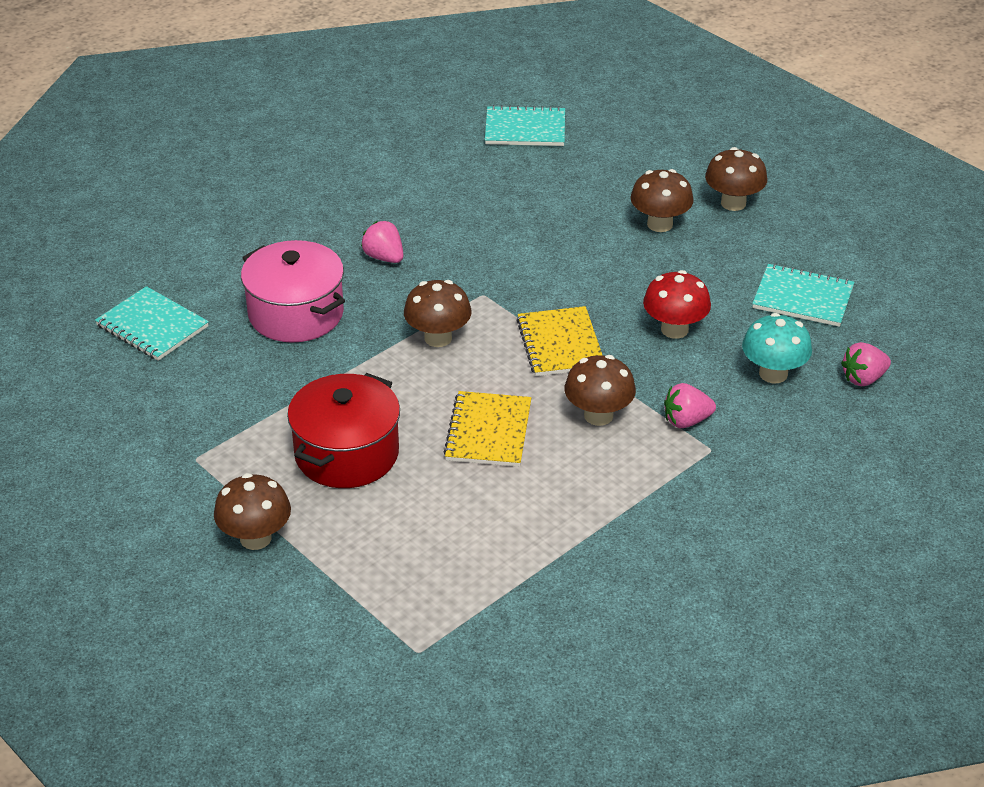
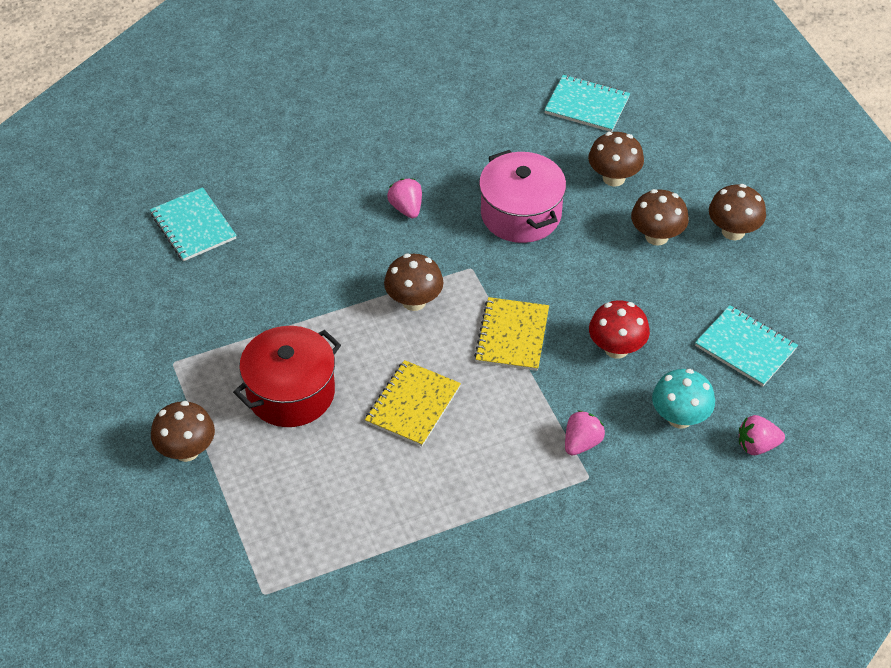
camera: 20 degrees right, 10 degrees up
pink pot [241,240,345,343] -> pink pot moved to [479,150,566,243]
brown mushroom [564,355,636,426] -> brown mushroom moved to [588,132,644,187]
pink strawberry [664,383,716,428] -> pink strawberry turned 120 degrees clockwise [565,410,605,456]

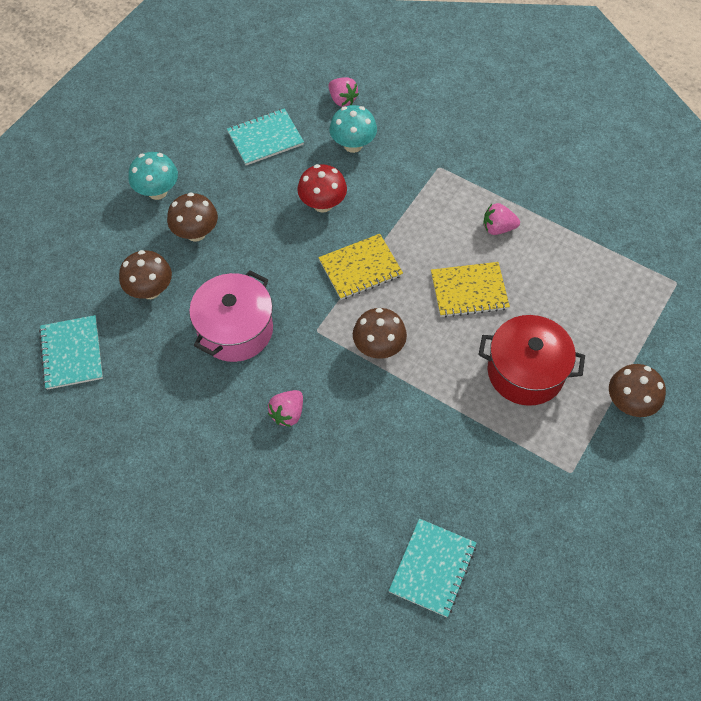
camera: 125 degrees left, 10 degrees up
pink strawberry [565,410,605,456] -> pink strawberry moved to [484,203,520,235]
turquoise notebook [695,305,798,386] -> turquoise notebook turned 60 degrees clockwise [227,108,304,165]
brown mushroom [709,184,766,240] -> turquoise mushroom [129,152,178,200]

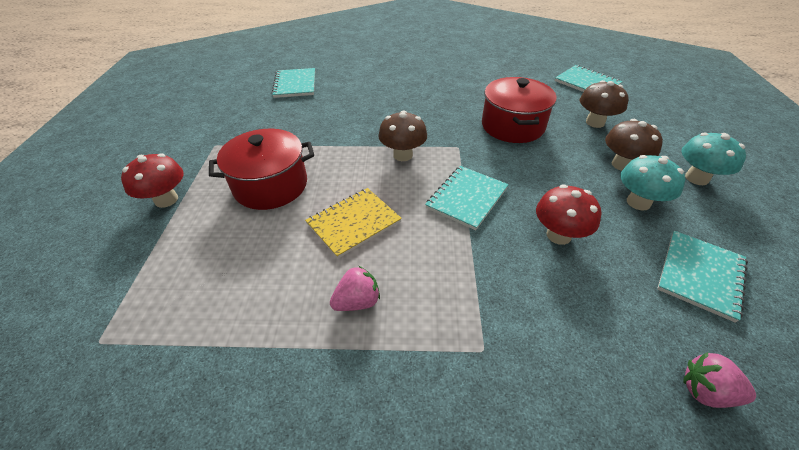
camera: 150 degrees right, 15 degrees down
pink pot [189,270,273,362] -> red pot [482,77,556,143]
pink strawberry [268,390,303,427] -> none
yellow notebook [319,234,403,300] -> turquoise notebook [425,166,509,230]
turquoise mushroom [329,105,377,153] -> turquoise mushroom moved to [620,155,685,210]
brown mushroom [609,364,666,417] -> red mushroom [121,154,183,208]

